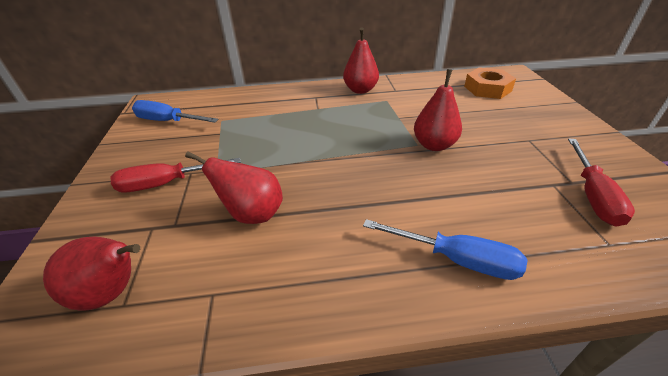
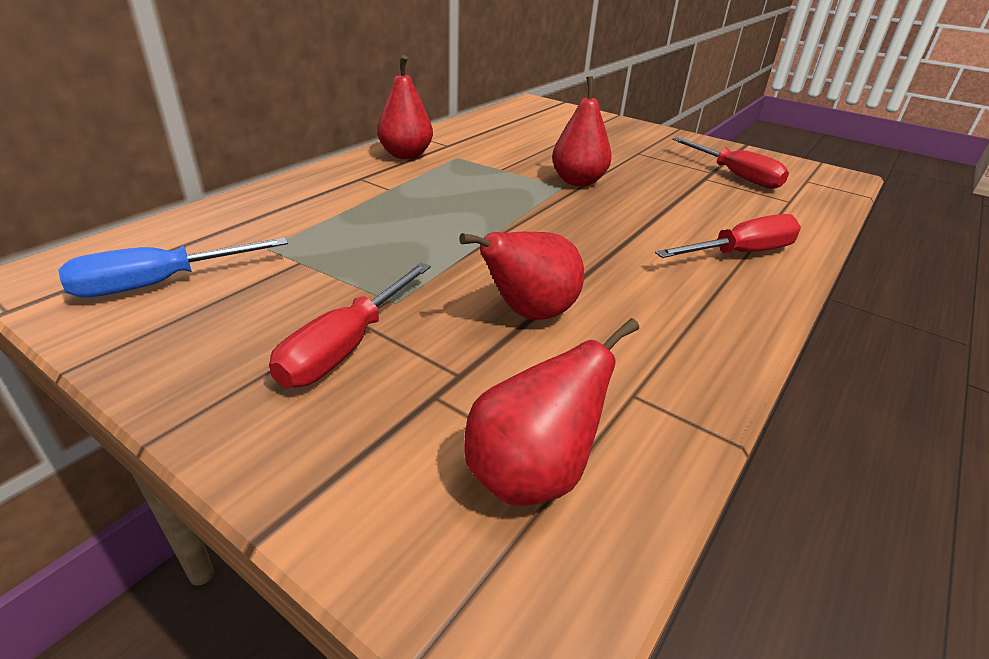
camera: 50 degrees left, 5 degrees down
blue screwdriver [363,219,528,280] -> red screwdriver [655,214,801,258]
orange nut [464,67,516,99] -> none

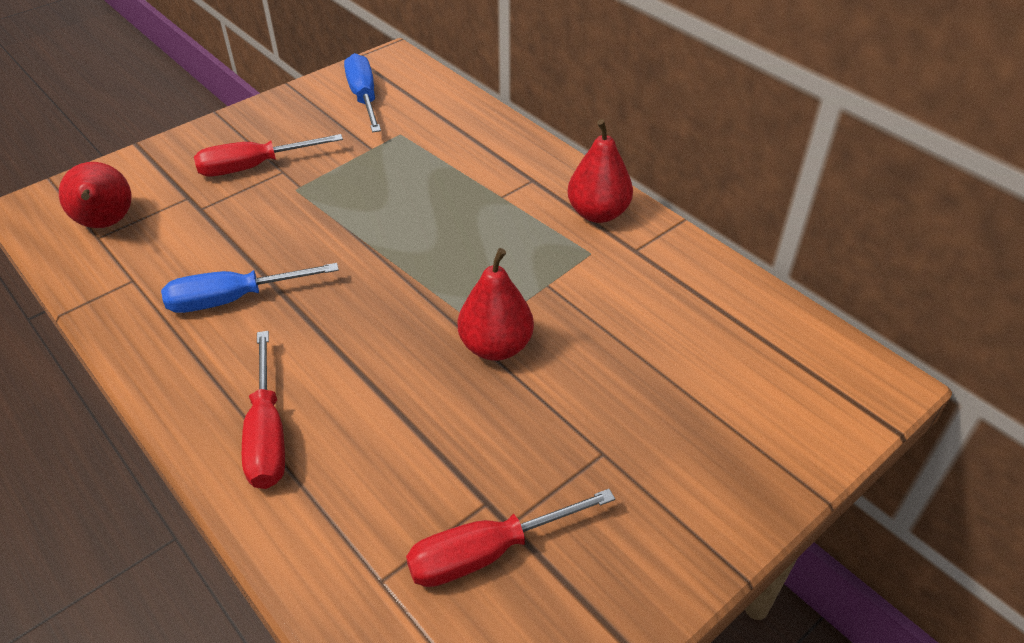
camera: 105 degrees right, 10 degrees up
red screwdriver [269,262,431,388] -> red screwdriver turned 60 degrees counterclockwise [194,134,343,176]
red pear [459,232,584,320] -> none
none -> blue screwdriver [161,263,339,313]

